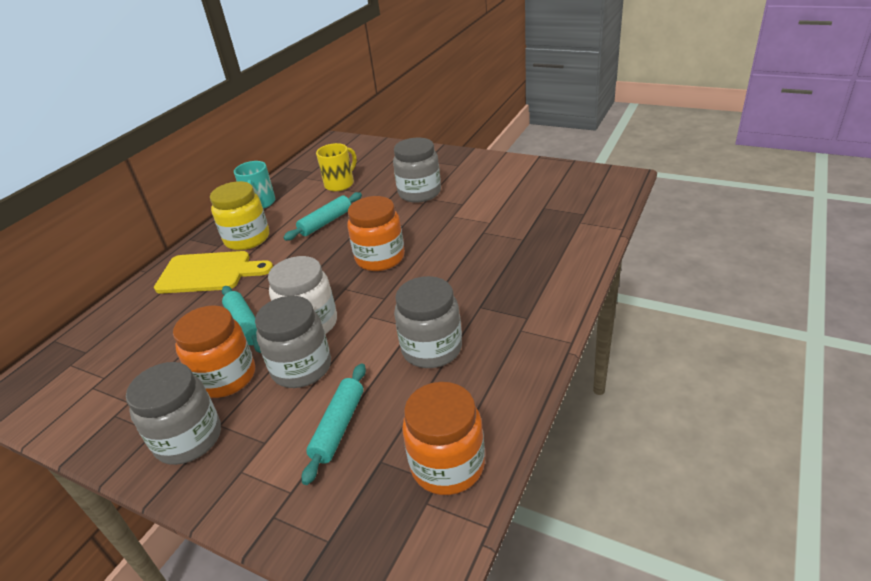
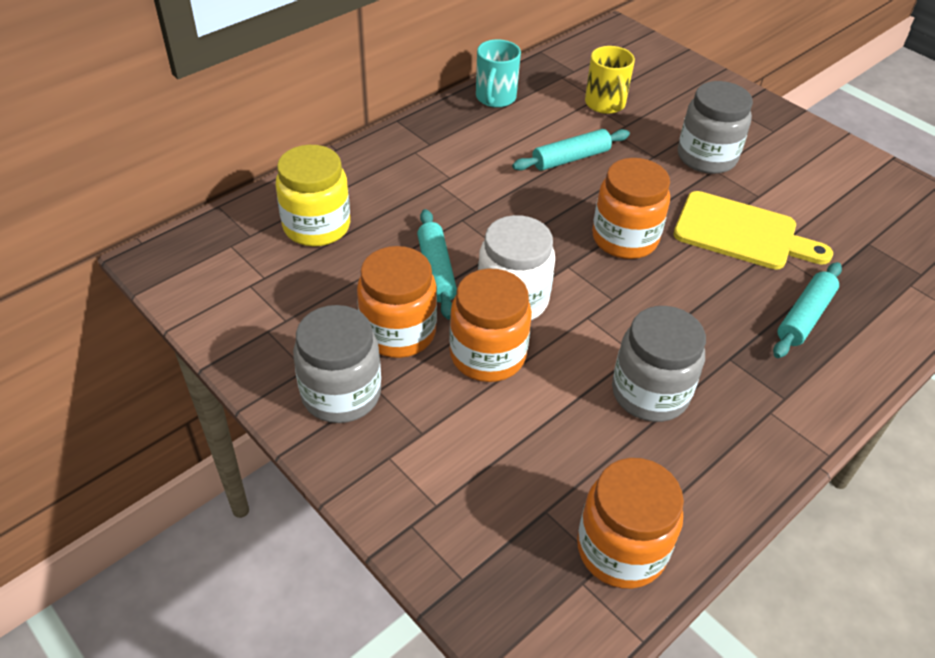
camera: 15 degrees right, 10 degrees up
yellow cutting board [154,251,273,294] -> yellow cutting board moved to [673,191,833,270]
yellow jar [210,181,269,250] -> yellow jar moved to [276,145,350,246]
grey jar [255,296,331,388] -> orange jar [449,269,532,382]
turquoise rolling pin [302,363,366,485] -> turquoise rolling pin moved to [773,262,842,358]
yellow mug [316,143,357,191] -> yellow mug turned 105 degrees clockwise [585,46,635,114]

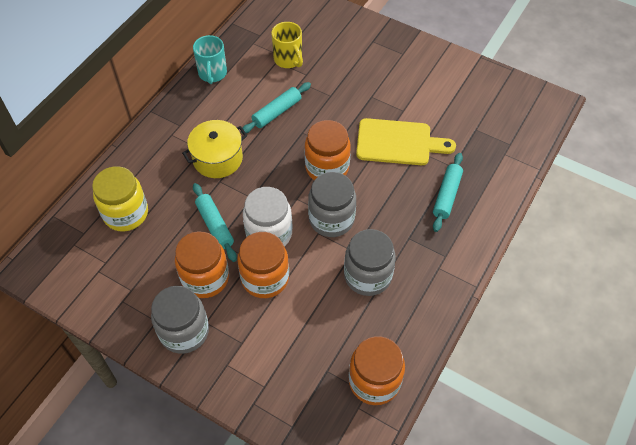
camera: 15 degrees left, 10 degrees up
grey jar [678,81,753,174] -> grey jar moved to [308,172,356,237]
none -> yellow pot [182,120,247,178]

